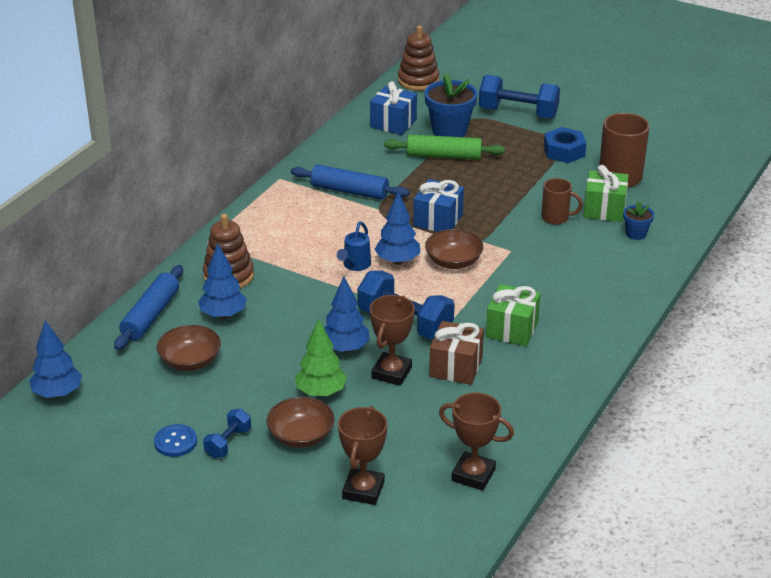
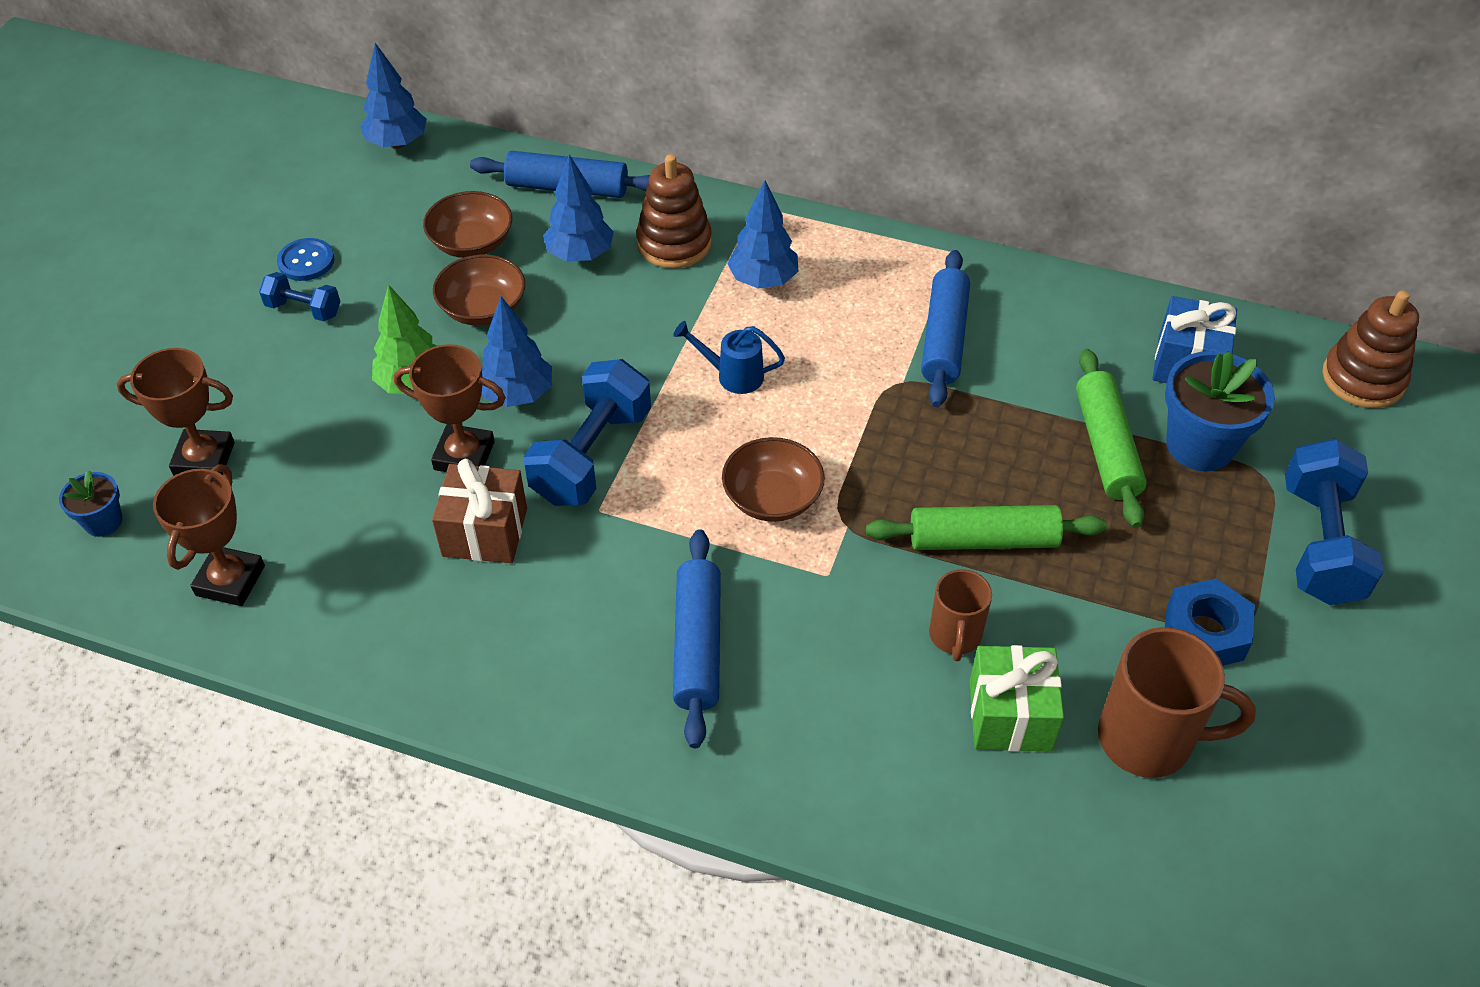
camera: 80 degrees right, 15 degrees up
brown bowl [266,397,335,448] -> brown bowl moved to [433,254,525,326]
blue tree [375,191,420,265] -> blue tree moved to [727,180,798,288]
blue gift [413,179,464,232] -> none
green gift [486,284,540,346] -> none
blue flower pot [623,201,654,240] -> blue flower pot moved to [59,470,122,537]
none -> blue rolling pin [673,529,721,748]
none -> green rolling pin [866,505,1107,550]

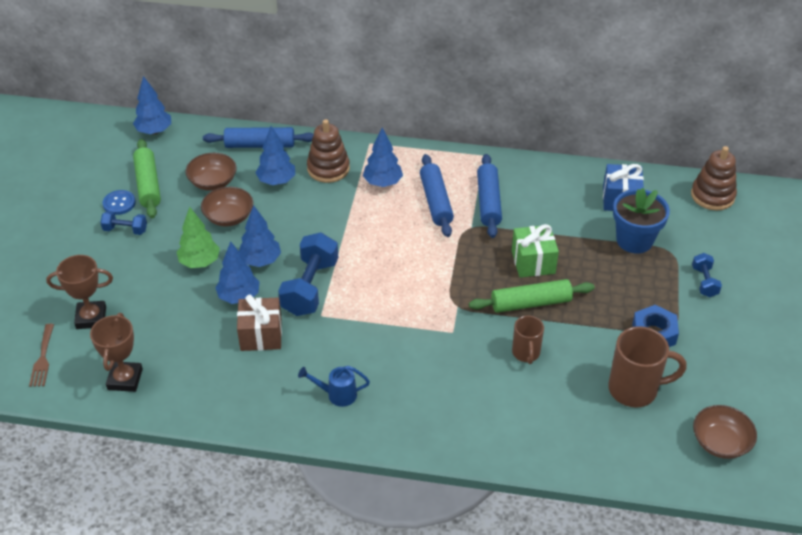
camera: 10 degrees left, 5 degrees down
blue flower pot [59,470,122,537] -> brown fork [29,324,54,387]
brown trophy [394,344,506,472] -> blue tree [215,241,260,304]
blue watering can [673,321,785,394] -> blue watering can moved to [298,366,370,407]
blue rolling pin [673,529,721,748] -> blue rolling pin moved to [420,154,454,237]
brown bowl [722,437,825,522] -> brown bowl moved to [693,405,757,459]
green gift [970,645,1064,752] -> green gift moved to [512,224,559,278]
green rolling pin [1076,349,1147,528] -> green rolling pin moved to [133,139,161,218]
blue dumbbell [1285,439,1384,605] -> blue dumbbell [692,253,722,297], size x0.53

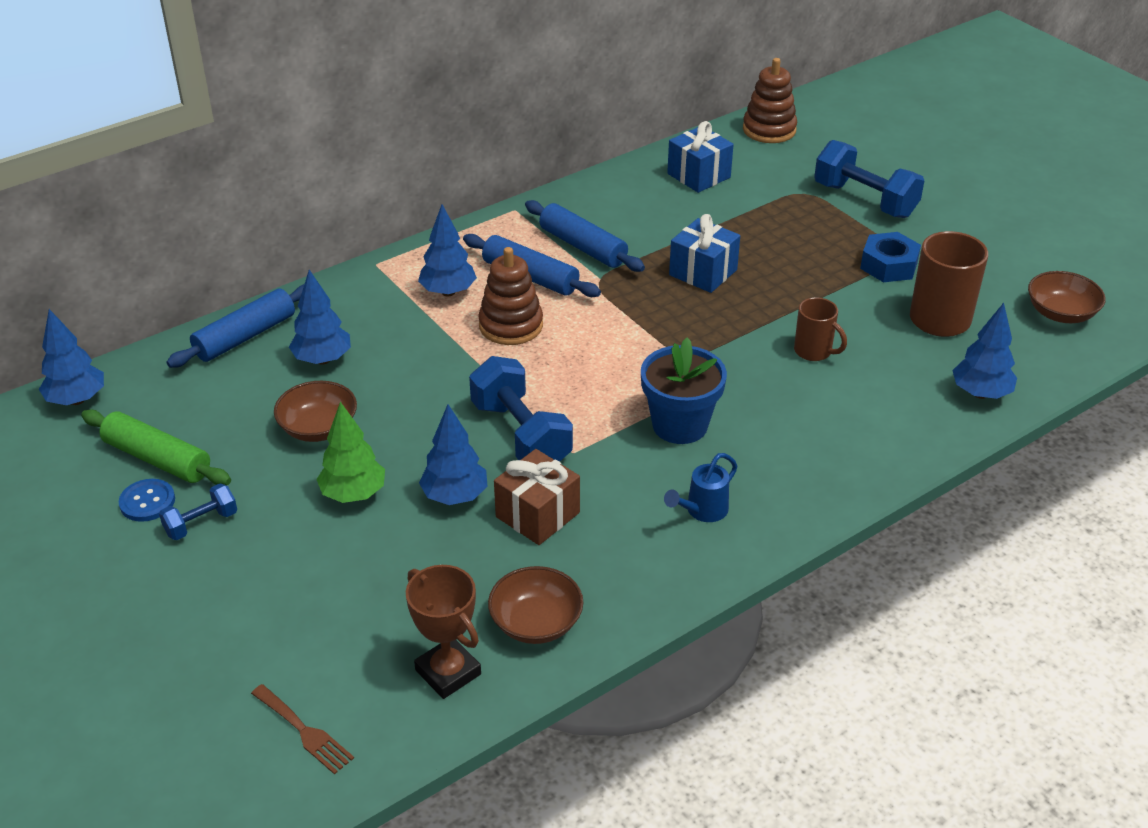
camera: 45 degrees left, 5 degrees down
brown trophy [46,255,113,329] -> none
brown bowl [185,153,237,191] -> brown bowl moved to [488,566,583,644]
blue tree [239,205,281,267] -> blue tree moved to [952,303,1017,399]
brown stacking toy [307,119,350,183] -> brown stacking toy moved to [478,247,543,345]
green rolling pin [469,279,595,313] -> none
green gift [512,224,559,278] -> blue gift [669,214,740,293]
blue flower pot [613,188,670,254] -> blue flower pot moved to [641,337,727,444]
blue dumbbell [692,253,722,297] -> blue dumbbell [814,140,924,218], size x1.90

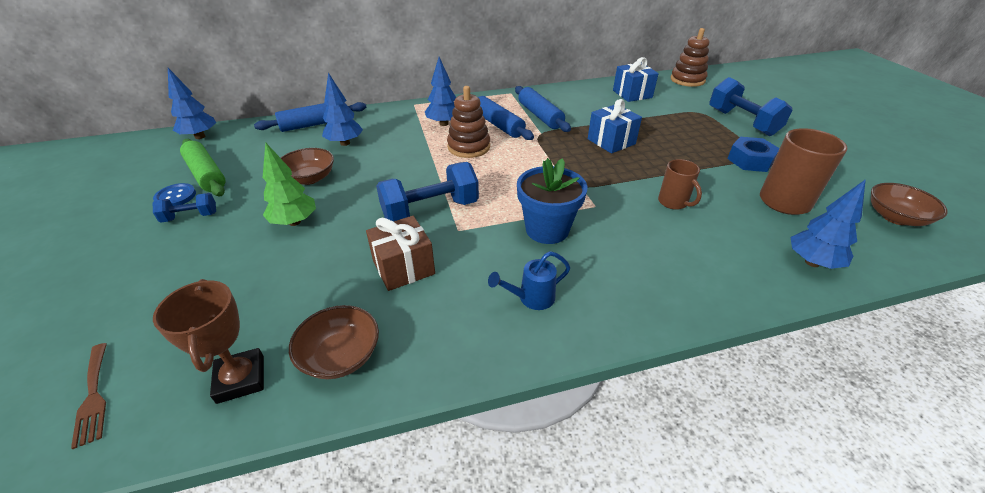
camera: 20 degrees right, 0 degrees up
blue tree [419,404,487,505] -> none
blue dumbbell [469,356,573,462] -> blue dumbbell turned 75 degrees clockwise [376,162,479,221]

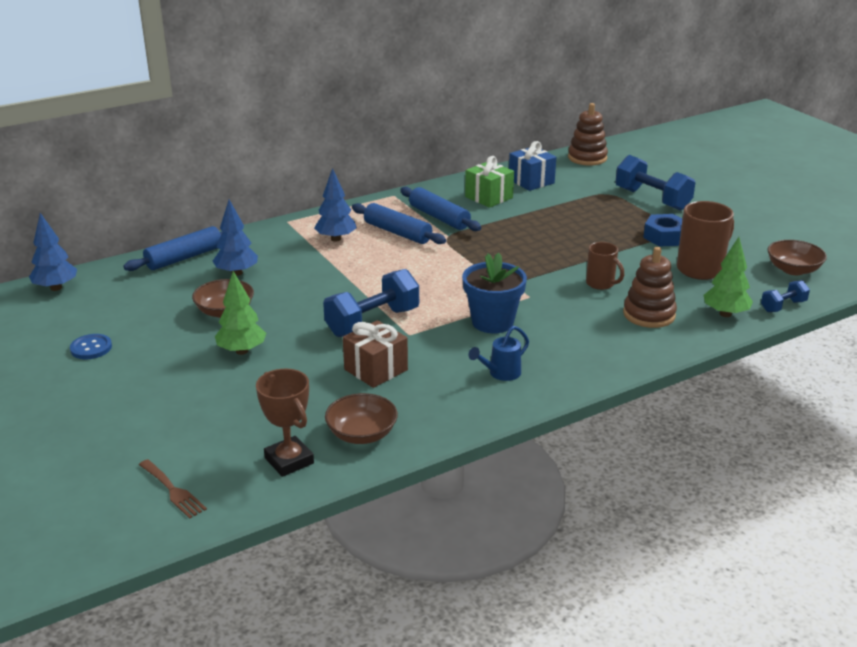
camera: 15 degrees left, 10 degrees down
blue dumbbell [153,193,216,223] -> blue dumbbell moved to [761,280,810,312]
green rolling pin [180,139,226,196] -> none
brown stacking toy [447,86,490,158] -> brown stacking toy moved to [623,247,677,328]
blue gift [588,99,642,153] -> none
blue tree [790,179,866,269] -> green tree [704,237,753,317]
none -> green gift [465,156,514,208]

